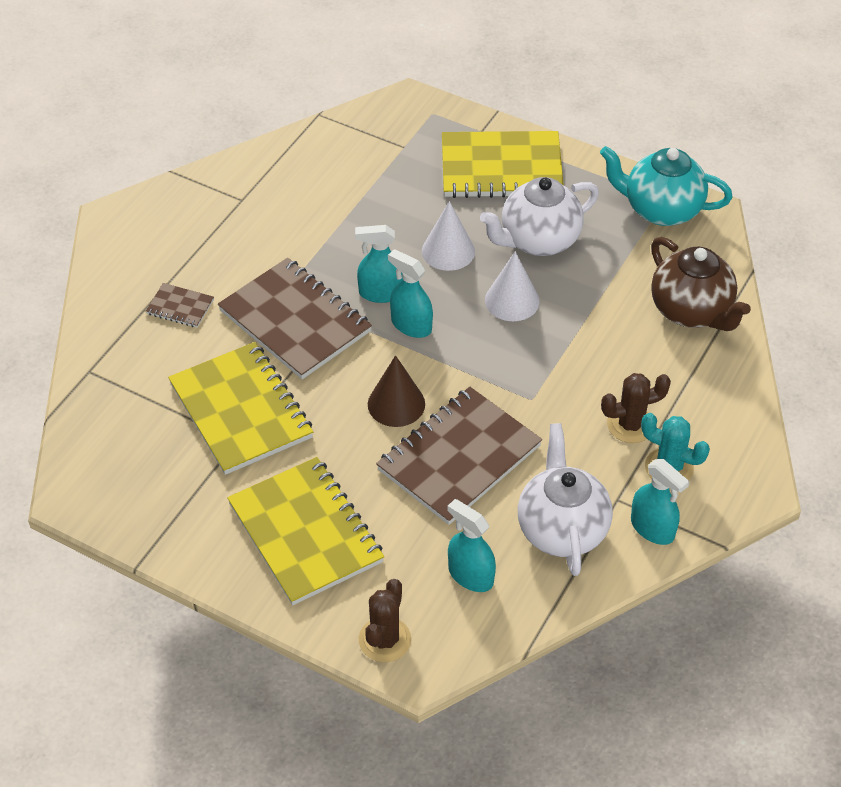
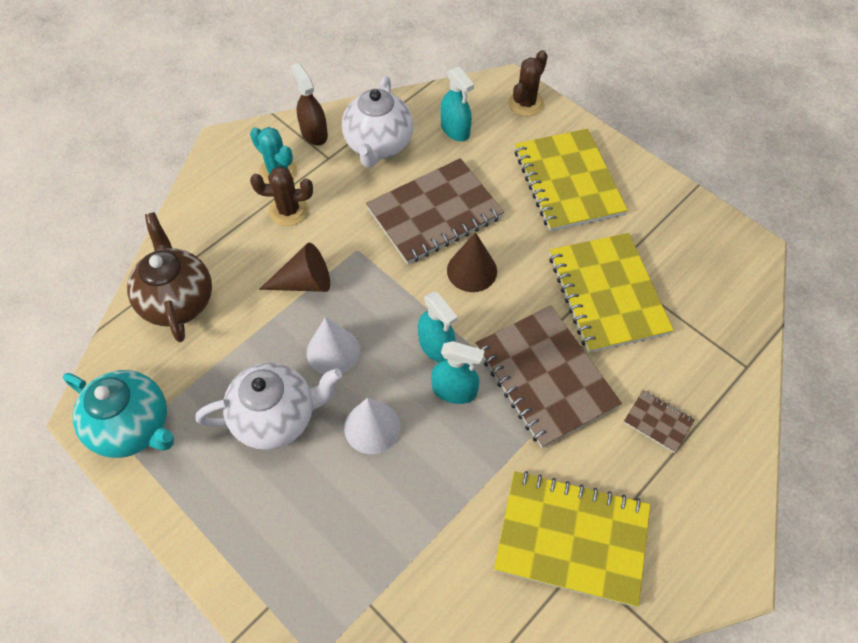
camera: 165 degrees left, 10 degrees up
yellow notebook [442,131,564,198] -> yellow notebook moved to [494,471,650,607]
turquoise spray bottle [631,459,690,545] -> brown spray bottle [291,63,328,145]
none -> brown cone [259,243,330,292]

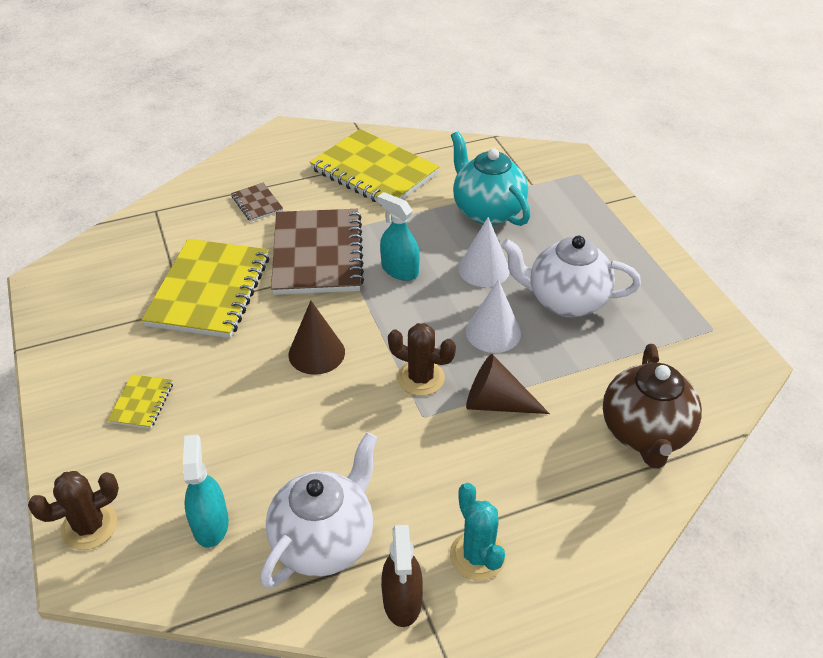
camera: 155 degrees left, 15 degrees down
turquoise teapot [63,370,174,458] -> turquoise teapot moved to [451,131,530,226]
brown cactus [250,166,313,226] -> brown cactus moved to [388,323,456,396]
brown notebook [366,158,504,264] -> none
turquoise spray bottle [418,292,458,362] -> none
yellow notebook [515,129,628,231] -> yellow notebook [107,374,173,429], size x0.44

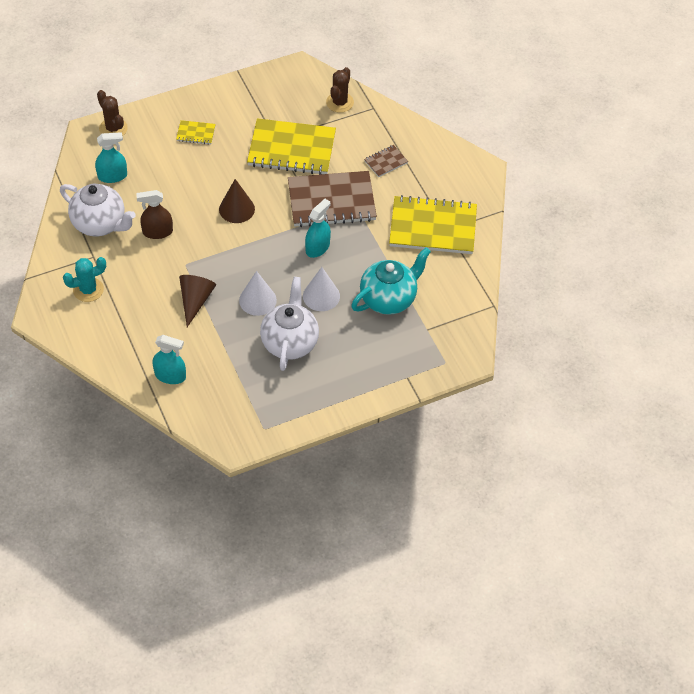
camera: 85 degrees right, 10 degrees up
yellow notebook [310,129,439,202] -> yellow notebook turned 60 degrees clockwise [389,195,477,254]
brown spray bottle [381,525,423,627] -> brown spray bottle moved to [136,190,173,239]
brown cactus [388,323,456,396] -> brown cactus moved to [326,67,354,113]
brown teapot [603,344,702,469] -> turquoise spray bottle [152,335,186,384]

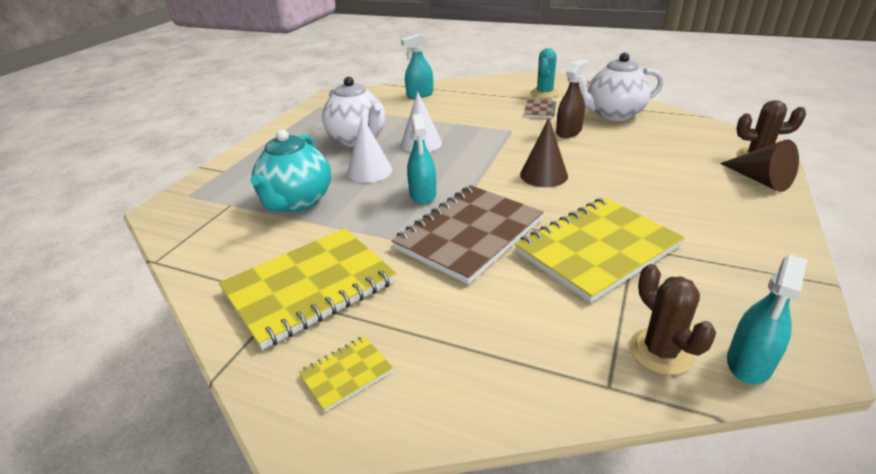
camera: 140 degrees right, 20 degrees down
turquoise spray bottle [95,132,127,183] -> turquoise spray bottle moved to [727,255,807,384]
yellow notebook [176,120,216,145] -> yellow notebook moved to [298,336,393,412]
brown cone [179,275,216,327] -> brown cone moved to [720,139,799,192]
brown notebook [364,145,408,177] -> brown notebook moved to [524,100,556,118]

